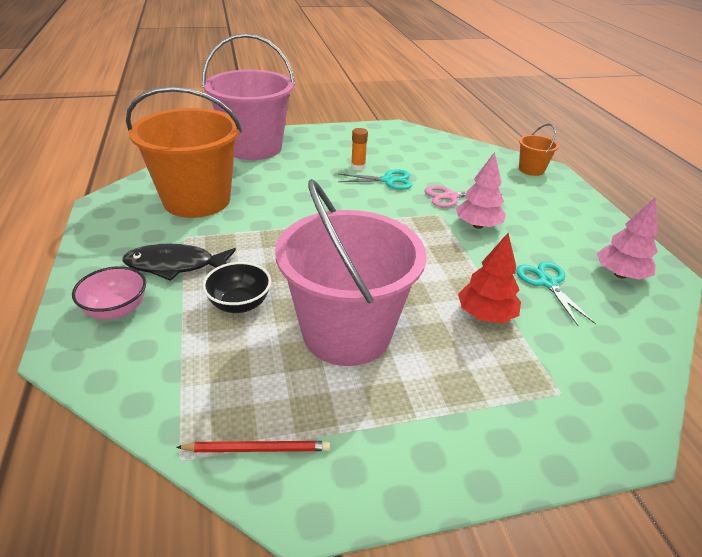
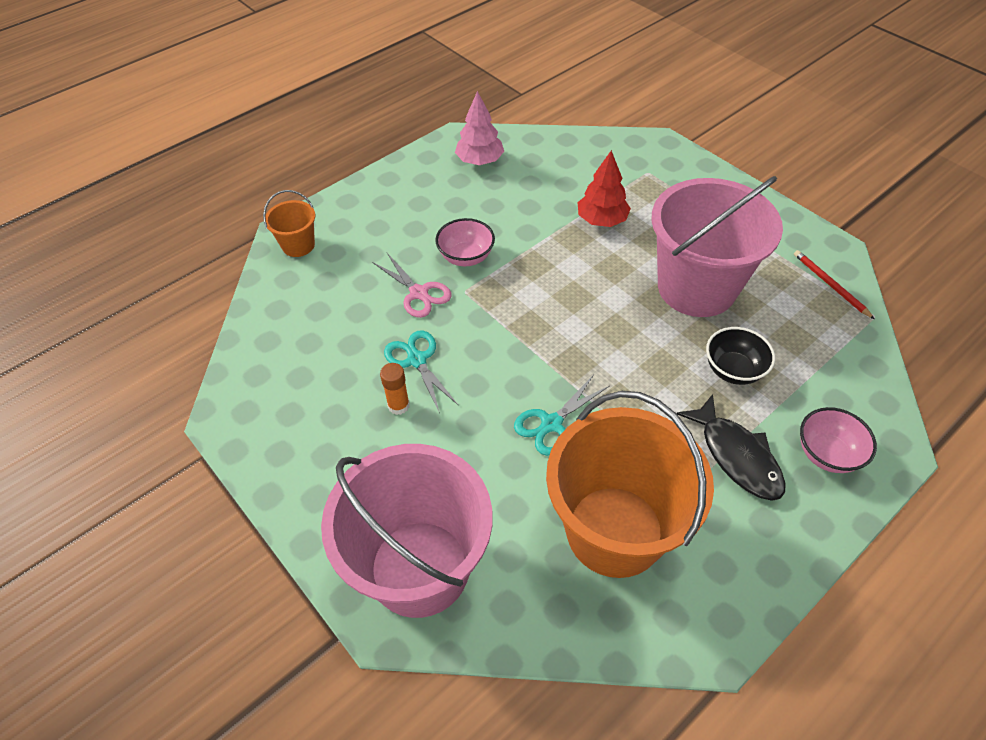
camera: 115 degrees left, 15 degrees up
pink tree [456,152,506,229] -> pink bowl [435,218,495,266]
turquoise scissors [516,261,596,326] -> turquoise scissors moved to [514,375,609,456]

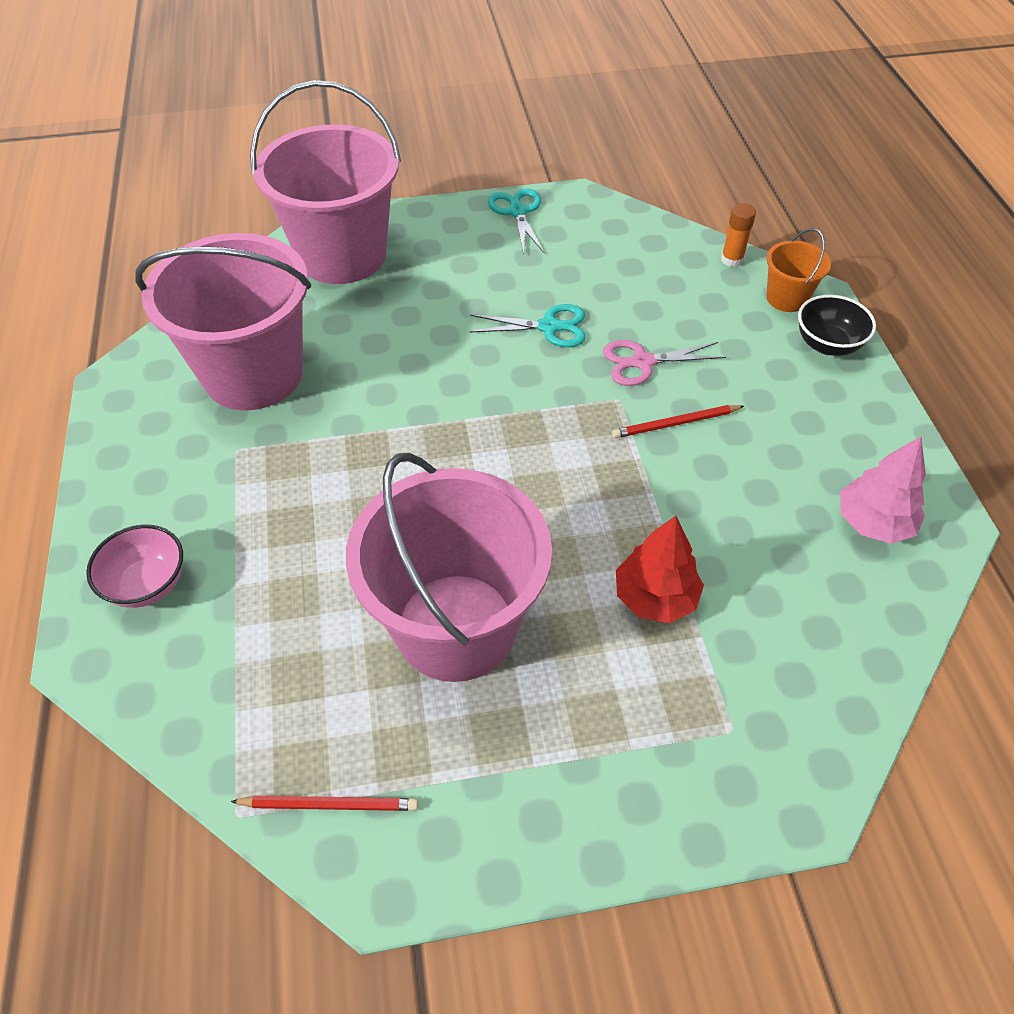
camera: 120 degrees right, 0 degrees up
orange glue stick [380,363,410,415] -> orange glue stick moved to [721,203,756,267]
pink bowl [435,218,495,266] -> red pencil [612,405,744,438]
turquoise scissors [514,375,609,456] -> turquoise scissors moved to [488,188,545,254]
orange bucket [546,391,714,578] -> pink bucket [136,233,311,410]
black fish [677,394,786,501] -> none
black bowl [706,327,775,385] -> black bowl moved to [798,295,876,356]

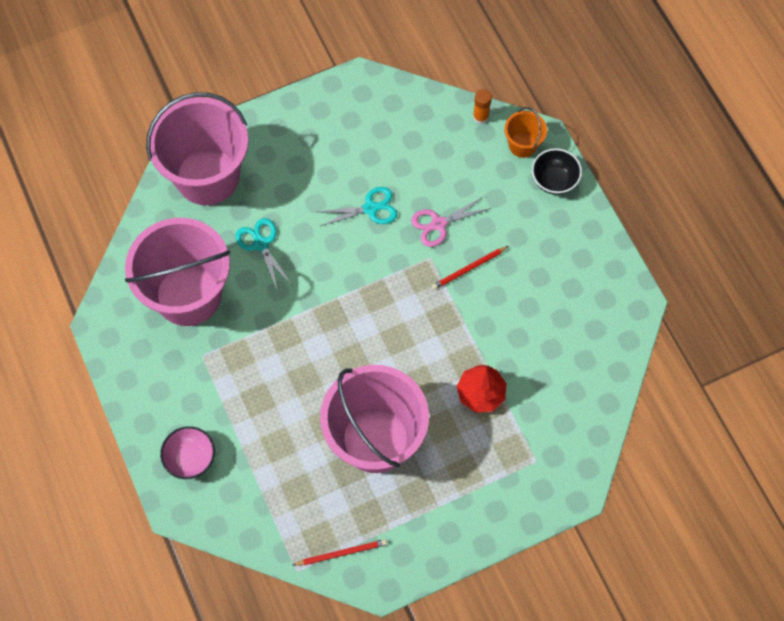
camera: 15 degrees left, 15 degrees up
turquoise scissors [488,188,545,254] -> turquoise scissors moved to [235,218,292,292]
pink tree [840,437,926,544] -> none

